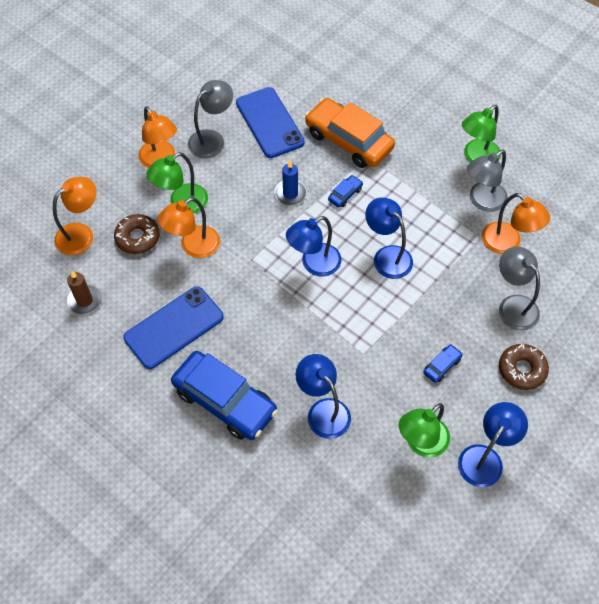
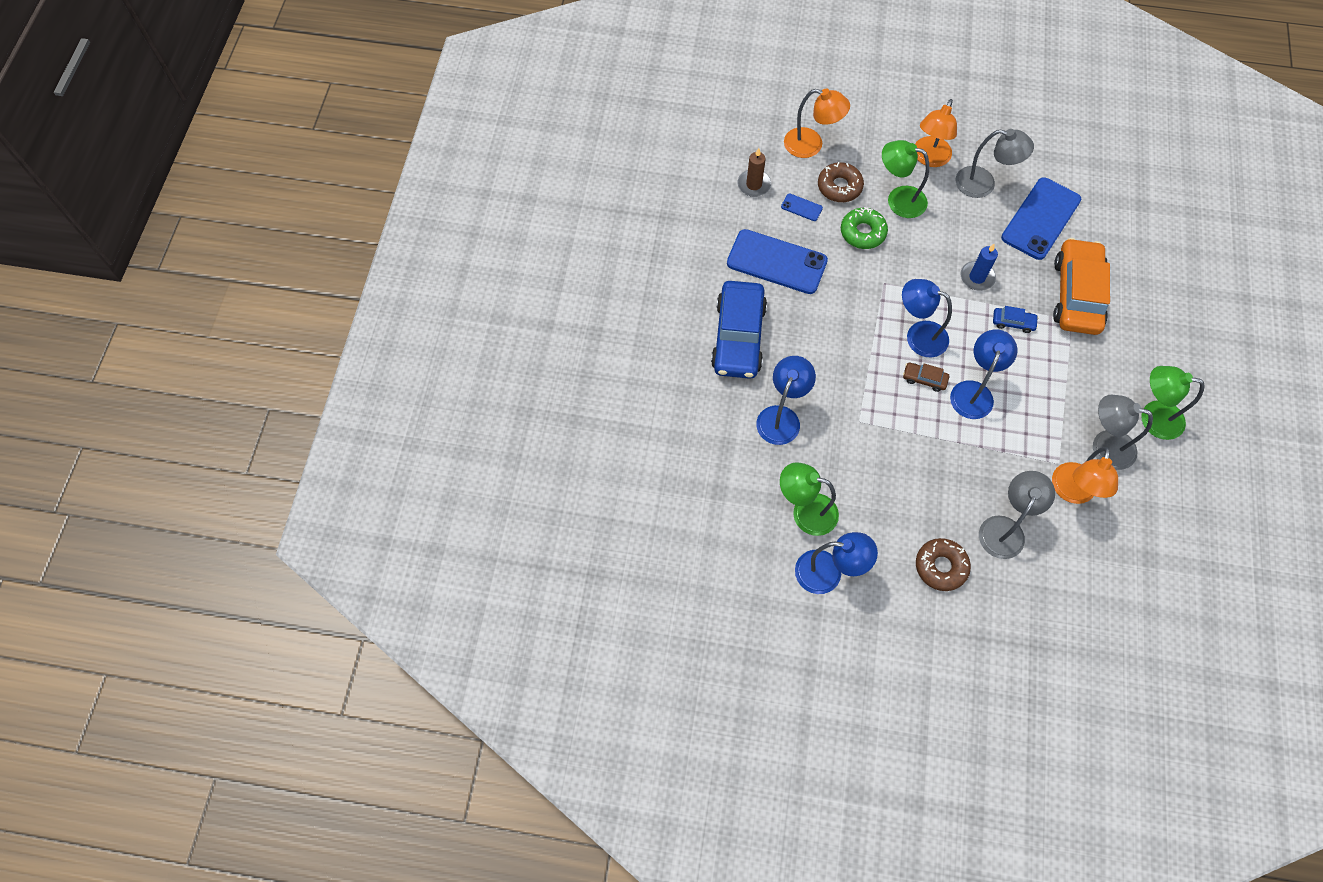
camera: 60 degrees right, 5 degrees up
orange lamp [158,197,220,258] -> green donut [841,207,888,249]
blue car [423,344,463,383] -> none
none -> blue phone [781,193,823,221]
none -> brown car [903,363,949,392]

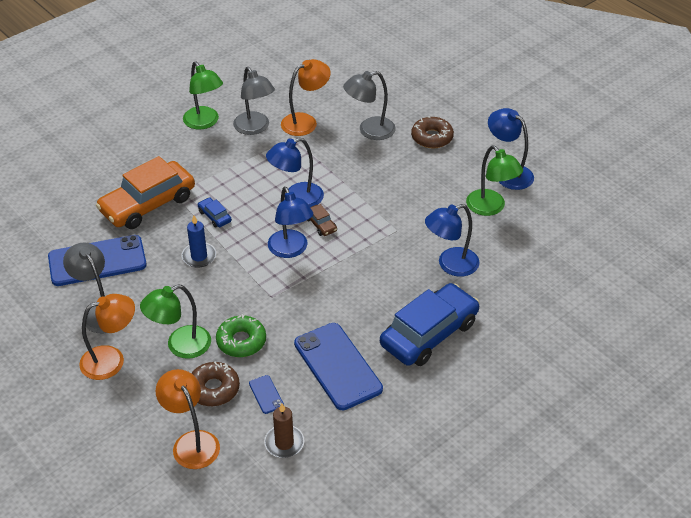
camera: 140 degrees left, 20 degrees down
green lamp [882,140,929,218] -> green lamp turned 90 degrees clockwise [140,285,211,359]

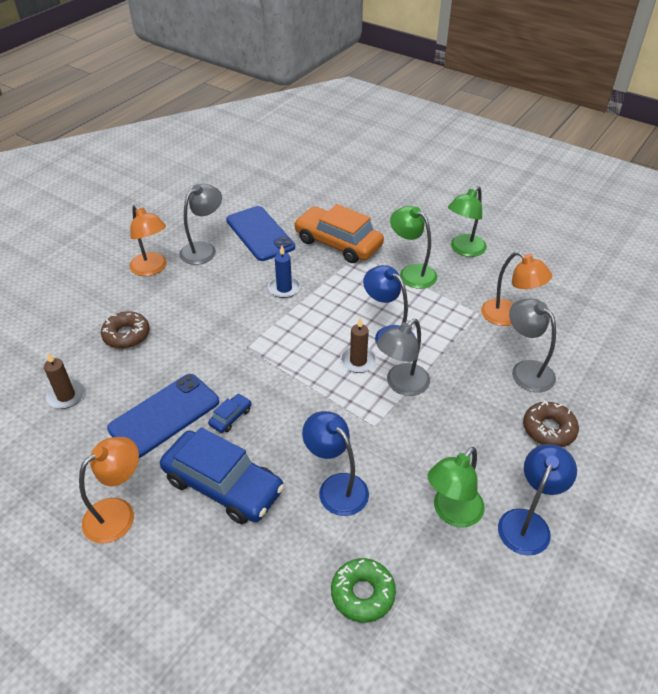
camera: 75 degrees right, 0 degrees up
green lamp [140,285,211,359] -> green lamp moved to [390,206,437,289]
orange lamp [156,369,220,469] -> orange lamp moved to [79,437,139,544]
blue car [198,197,232,228] -> blue car moved to [208,394,252,433]
green donut [216,314,266,357] -> green donut moved to [331,558,396,623]
grey lamp [233,67,275,135] -> grey lamp moved to [376,319,430,396]
blue phone [249,375,284,414] -> none
blue lamp [268,187,313,258] -> none
brown car [307,204,337,236] -> brown candle [340,318,377,373]

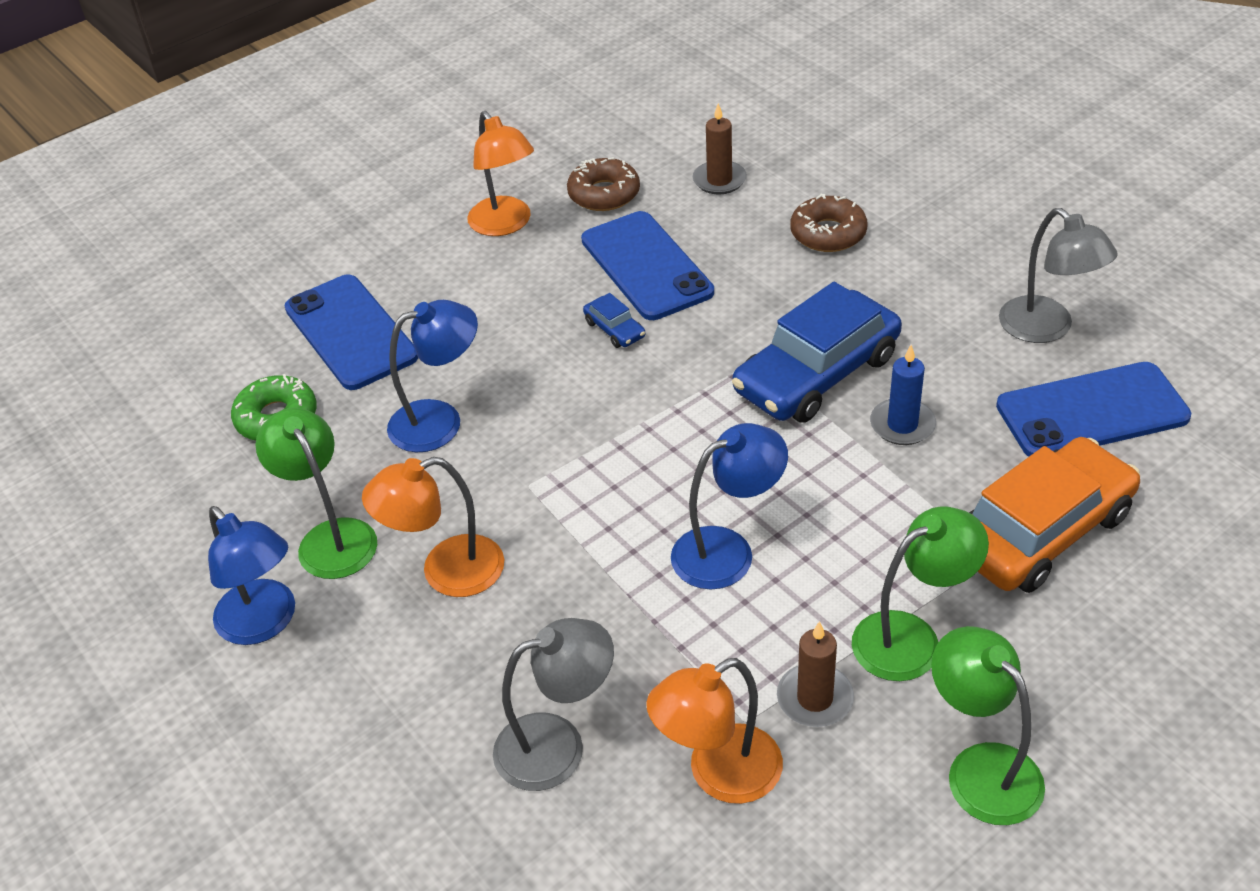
camera: 110 degrees right, 0 degrees up
orange lamp [130,205,167,276] -> orange lamp moved to [362,457,504,597]
blue car [160,427,284,524] -> blue car moved to [732,282,902,423]
brown candle [340,318,377,373] -> brown candle moved to [777,621,854,727]
grey lamp [376,319,430,396] -> none
brown donut [523,400,579,447] -> brown donut moved to [567,157,640,211]
none -> blue phone [285,274,418,390]

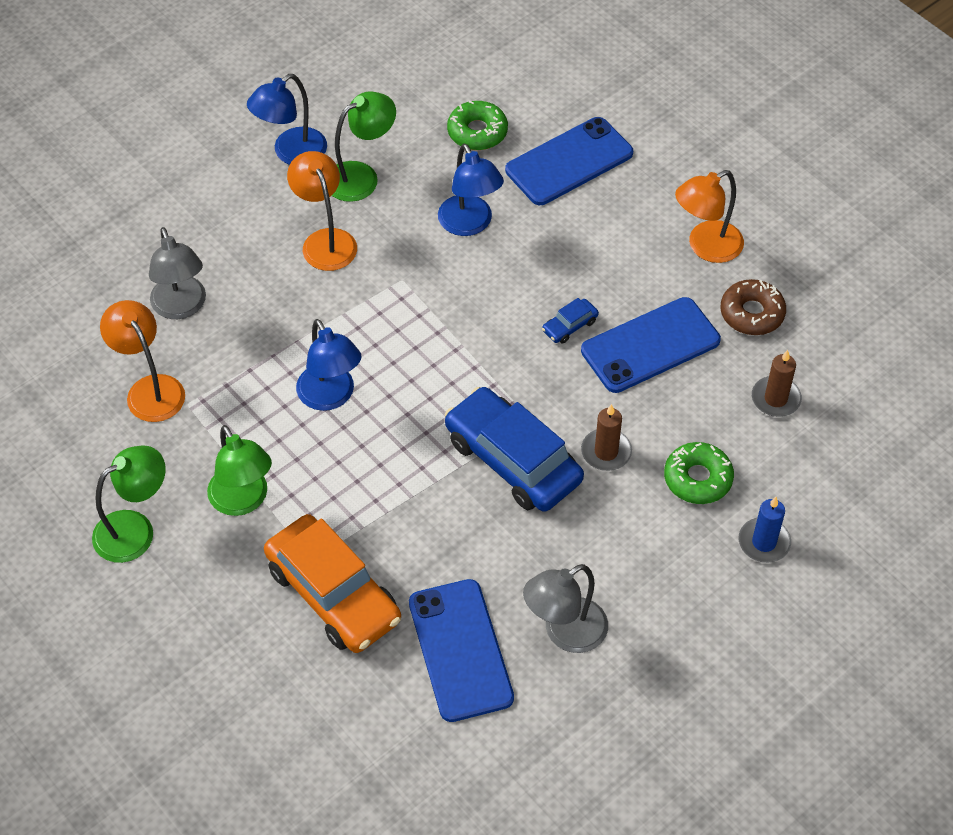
camera: 85 degrees right, 10 degrees up
brown candle [777,621,854,727] -> brown candle moved to [581,404,632,471]
brown donut [791,193,868,252] -> green donut [664,442,734,504]
blue candle [870,345,936,445] -> blue candle moved to [739,497,791,563]

